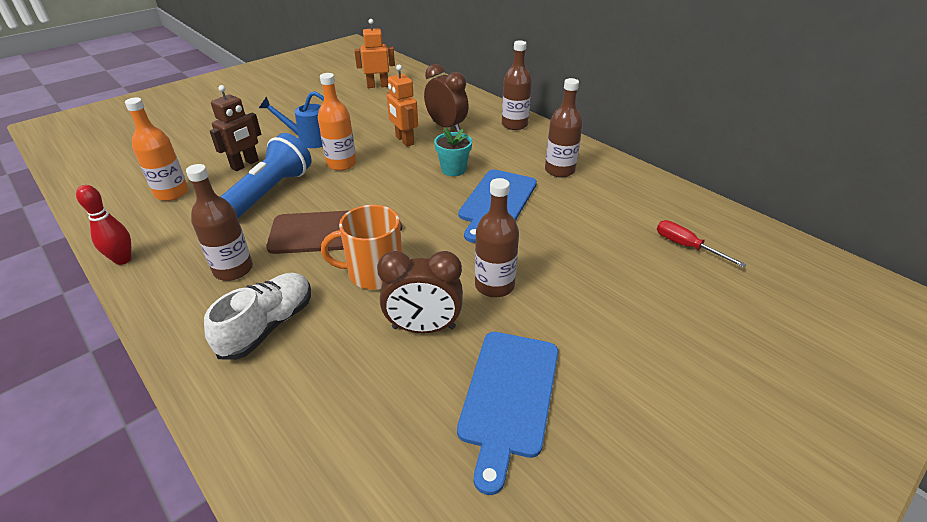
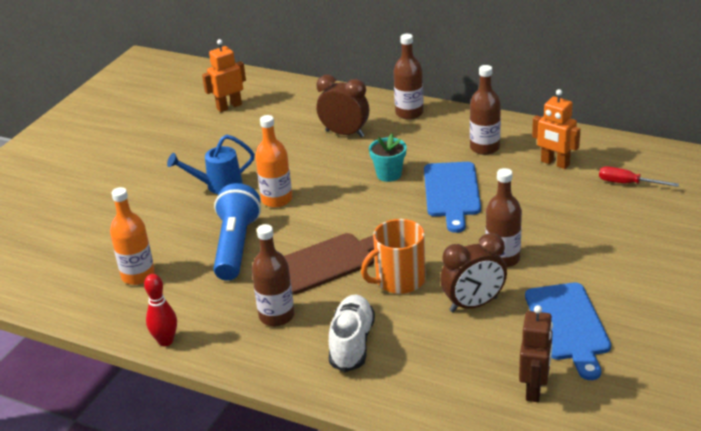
camera: 20 degrees left, 5 degrees down
brown robot [210,85,261,171] -> brown robot moved to [519,305,553,402]
orange robot [387,65,418,147] -> orange robot moved to [532,89,580,169]

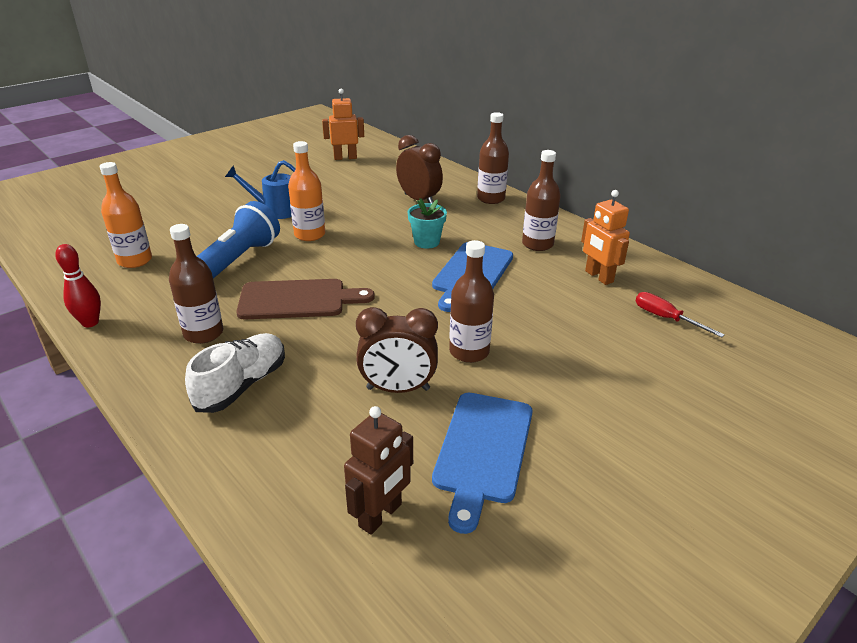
camera: 20 degrees right, 0 degrees up
orange mug [361,219,426,294] -> none

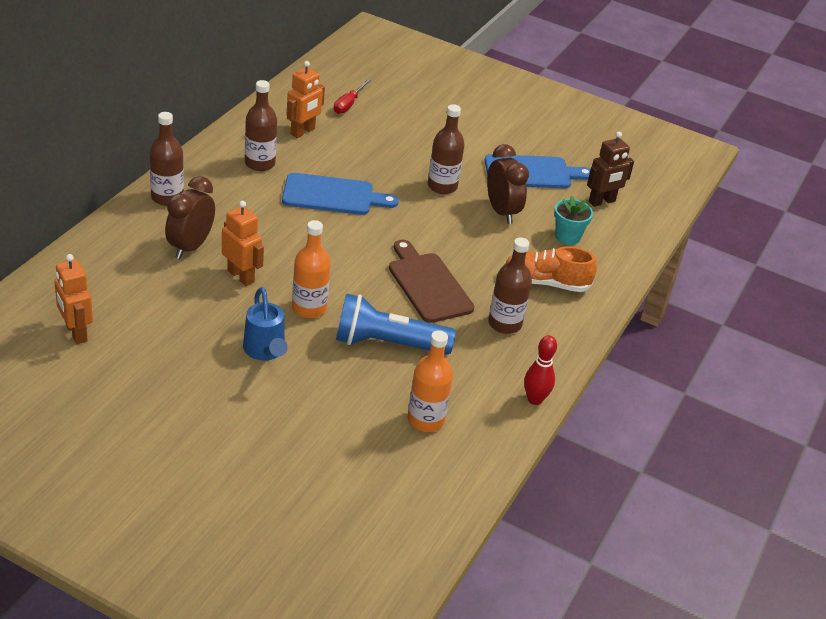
camera: 115 degrees left, 5 degrees up
white shoe [185,333,285,413] -> orange shoe [504,246,597,292]
brown robot [344,406,413,535] -> brown robot turned 135 degrees clockwise [587,132,634,207]
turquoise flower pot [408,198,447,249] -> turquoise flower pot moved to [554,196,593,245]
none -> orange robot [222,201,264,286]

